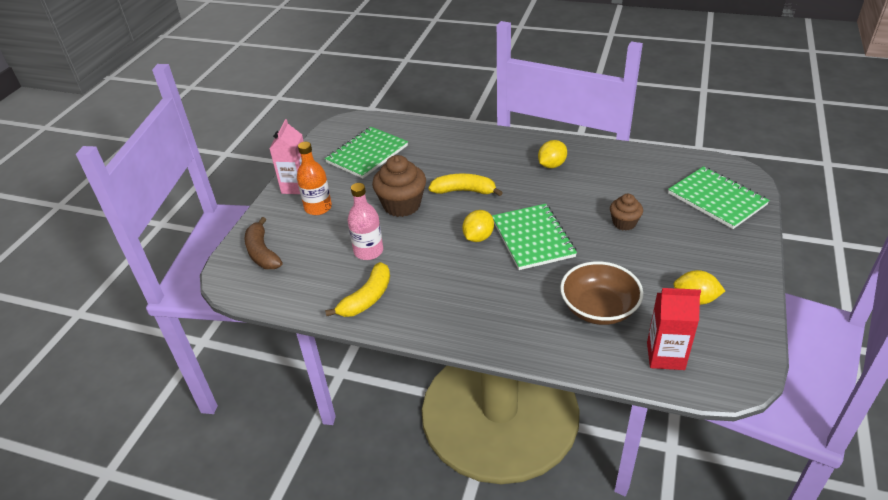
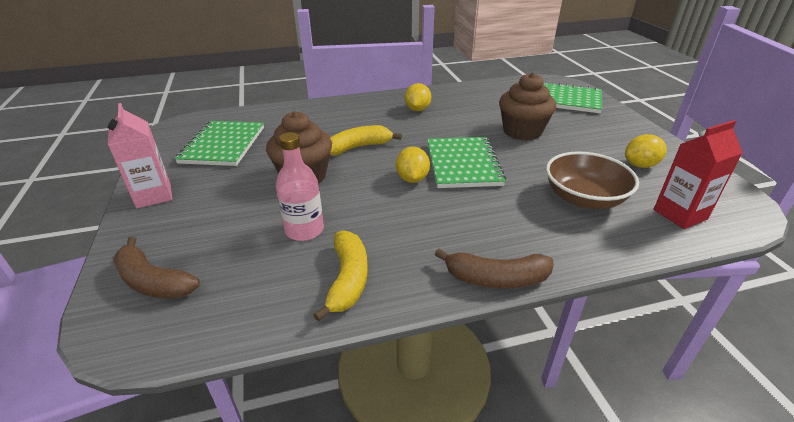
camera: 35 degrees left, 5 degrees down
orange bottle [297,142,332,215] -> none
green notebook [492,204,577,270] -> green notebook turned 45 degrees clockwise [427,137,506,188]
brown cupcake [610,194,643,231] -> brown cupcake [499,72,556,141], size x1.73
none -> brown banana [435,249,553,288]

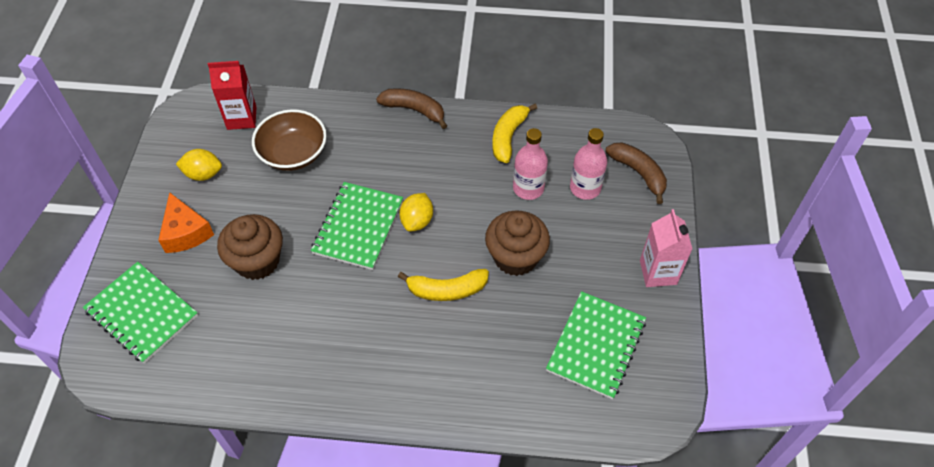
camera: 160 degrees left, 20 degrees up
yellow lemon [405,83,431,111] -> none
none -> orange cheese [158,192,214,253]
none -> pink bottle [570,128,607,200]

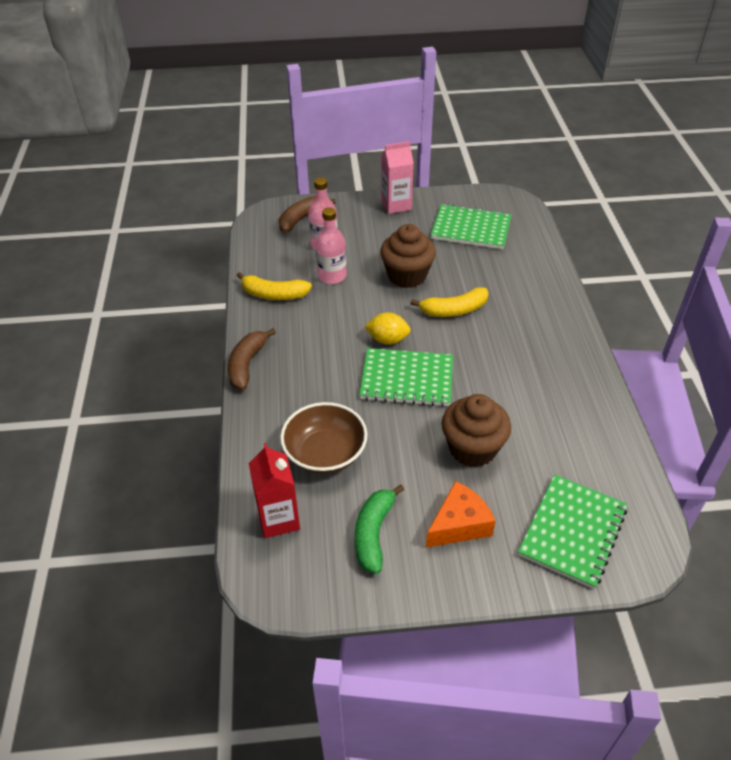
camera: 100 degrees left, 10 degrees down
yellow lemon [176,149,222,181] -> green banana [355,484,404,574]
yellow banana [398,269,489,301] -> yellow banana turned 90 degrees clockwise [410,287,489,317]

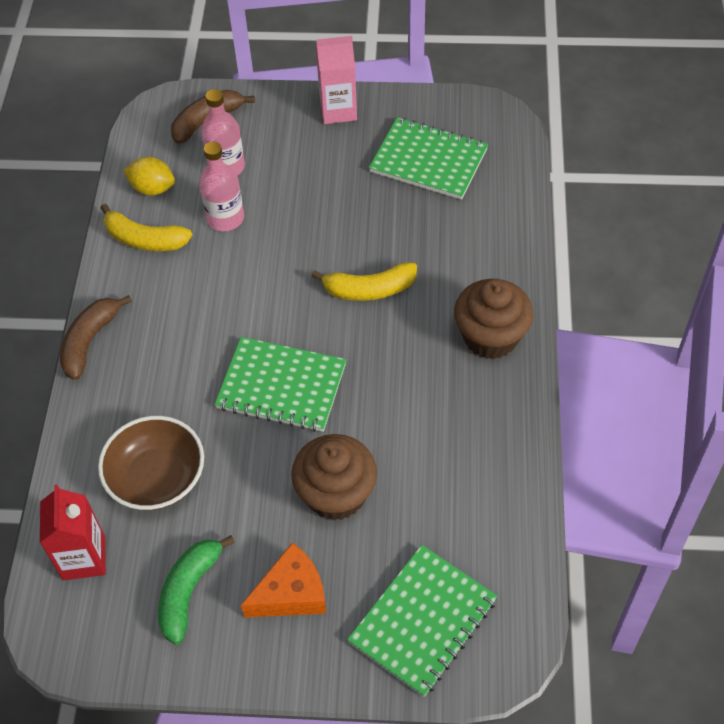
camera: 10 degrees right, 10 degrees up
yellow lemon [364,313,411,345] -> yellow lemon moved to [123,157,175,196]
brown cupcake [380,224,436,288] -> brown cupcake moved to [454,279,533,359]

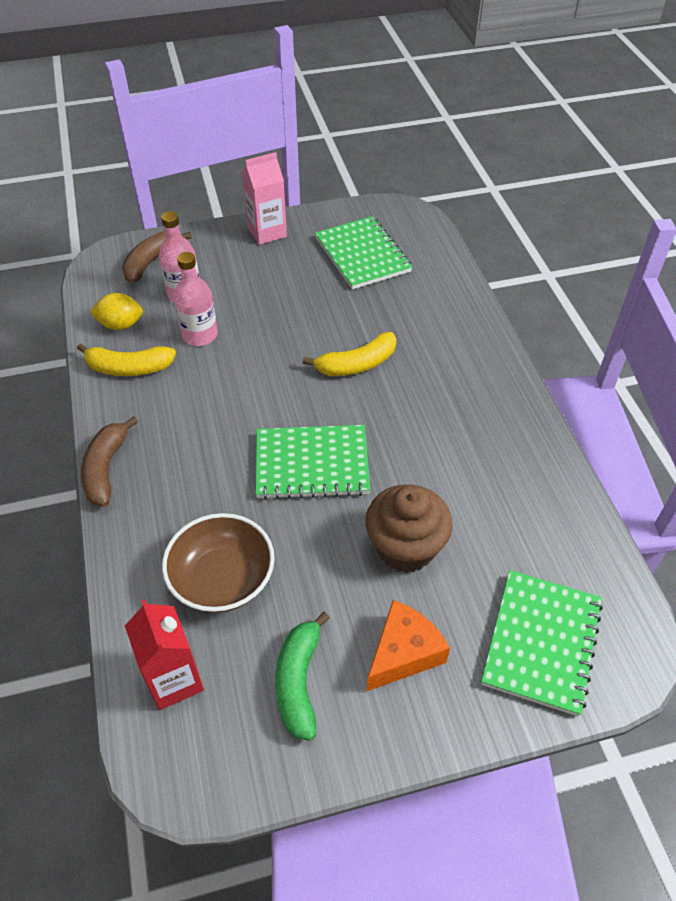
camera: 20 degrees left, 5 degrees down
green notebook [369,117,488,200] -> green notebook turned 60 degrees clockwise [315,216,413,290]
brown cupcake [454,279,533,359] -> none

